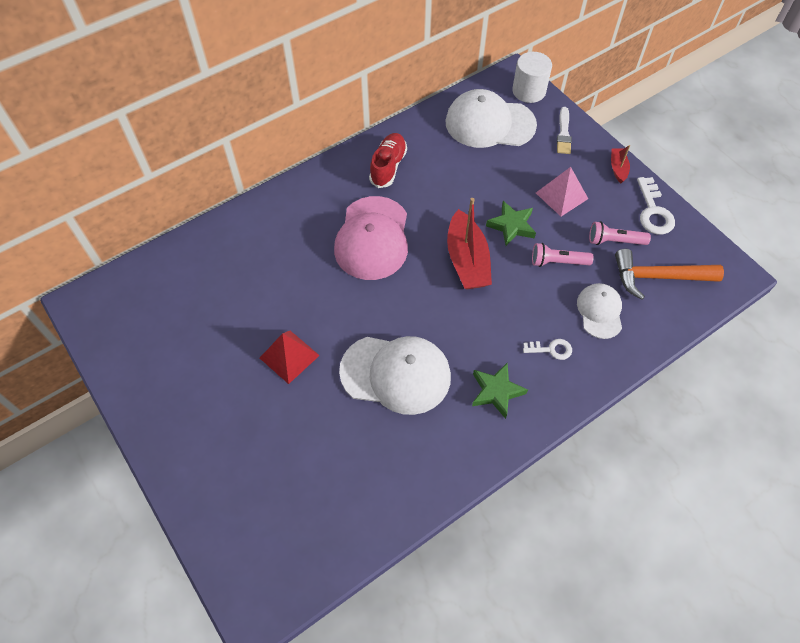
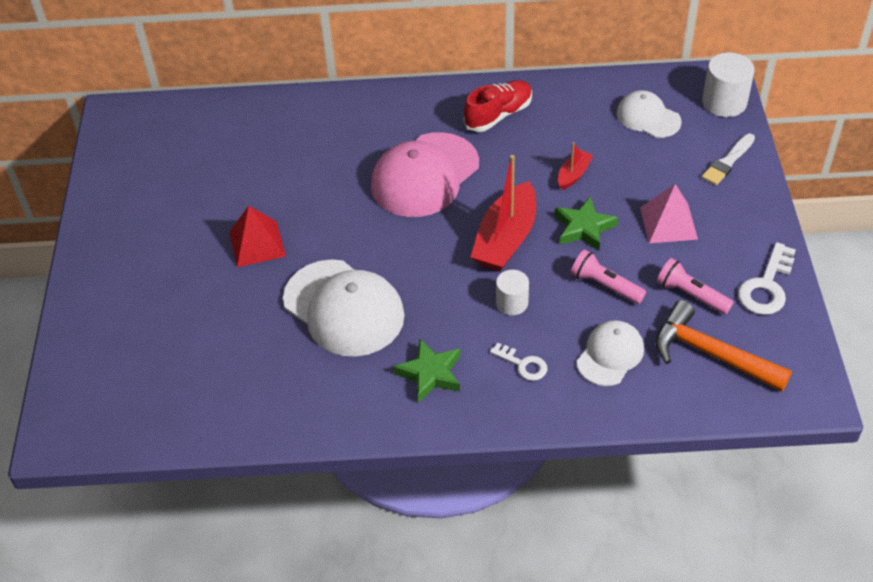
camera: 35 degrees right, 10 degrees down
white cap [445,89,537,148] -> white cap [617,90,682,138], size x0.57
red boat [611,145,630,183] -> red boat moved to [558,142,593,190]
none -> white cylinder [496,270,529,315]

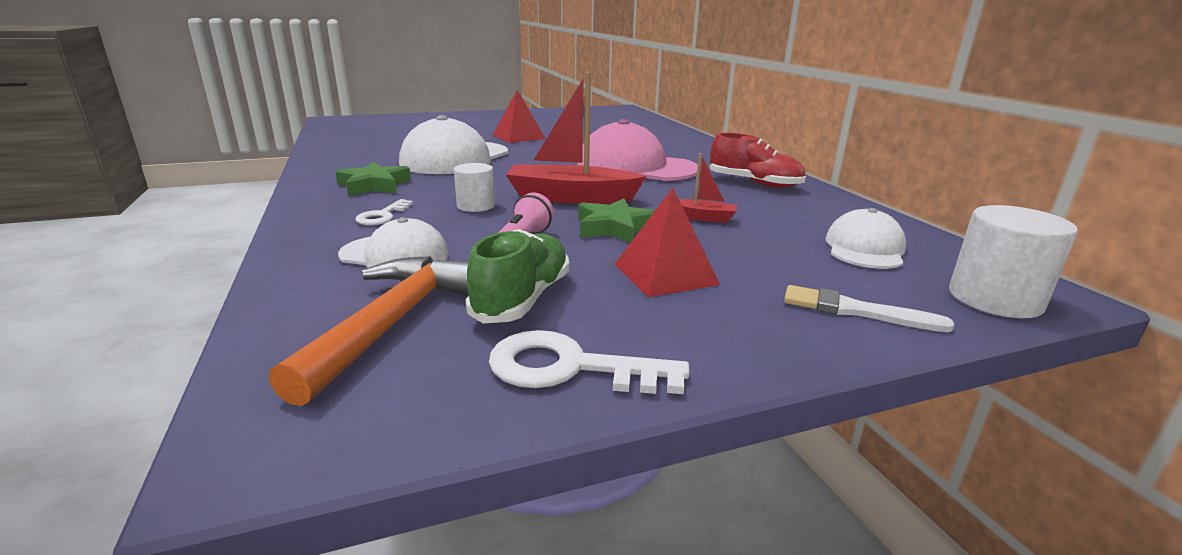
camera: 70 degrees right, 25 degrees down
pink pyramid [640,184,698,243] -> red pyramid [614,188,720,297]
pink flashlight [657,258,734,314] -> green shoe [466,229,570,323]

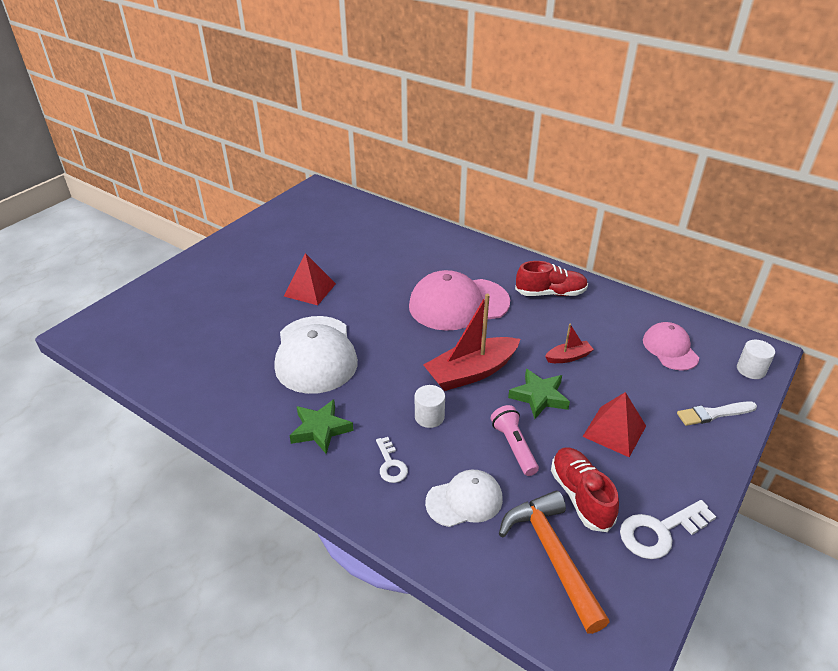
camera: 35 degrees left, 15 degrees up
green shoe [466,229,570,323] -> red shoe [551,447,619,532]
white cap [825,208,906,269] -> pink cap [643,322,699,371]
white cylinder [949,205,1078,318] -> white cylinder [737,340,775,379], size x0.64

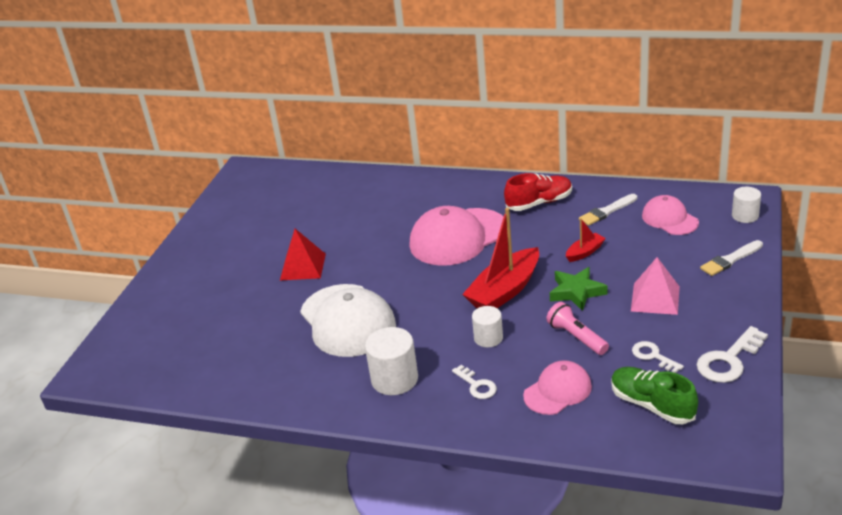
camera: 15 degrees left, 5 degrees down
green star [289,399,354,454] -> white cylinder [365,327,418,395]
white cap [425,470,503,527] -> pink cap [523,360,592,415]
orange hammer [499,491,609,634] -> green shoe [611,367,698,424]
red shoe [551,447,619,532] -> white key [632,341,684,373]
red pyramid [582,392,646,457] -> pink pyramid [631,257,680,315]
none -> white brush [579,194,637,226]

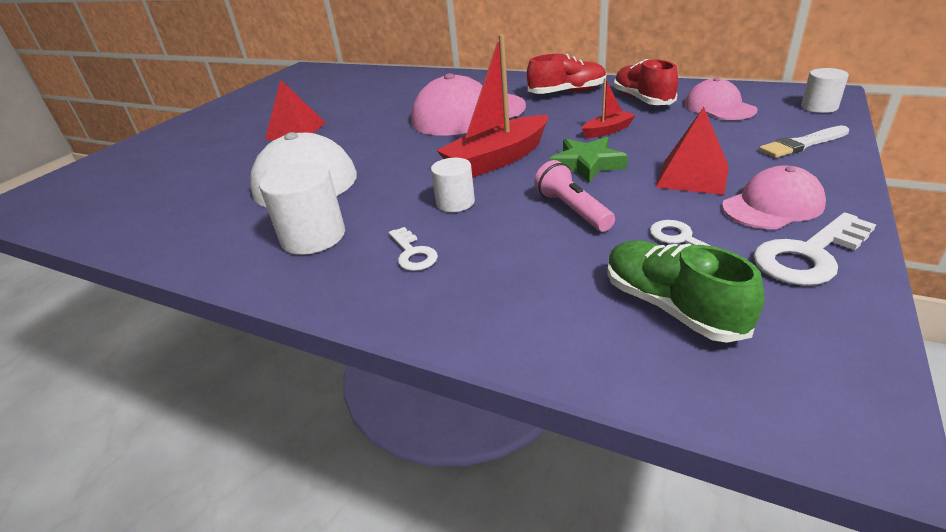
camera: 10 degrees right, 0 degrees up
pink cap [523,360,592,415] -> pink cap moved to [722,165,826,229]
white brush [579,194,637,226] -> red shoe [614,59,678,105]
pink pyramid [631,257,680,315] -> red pyramid [655,107,729,195]

